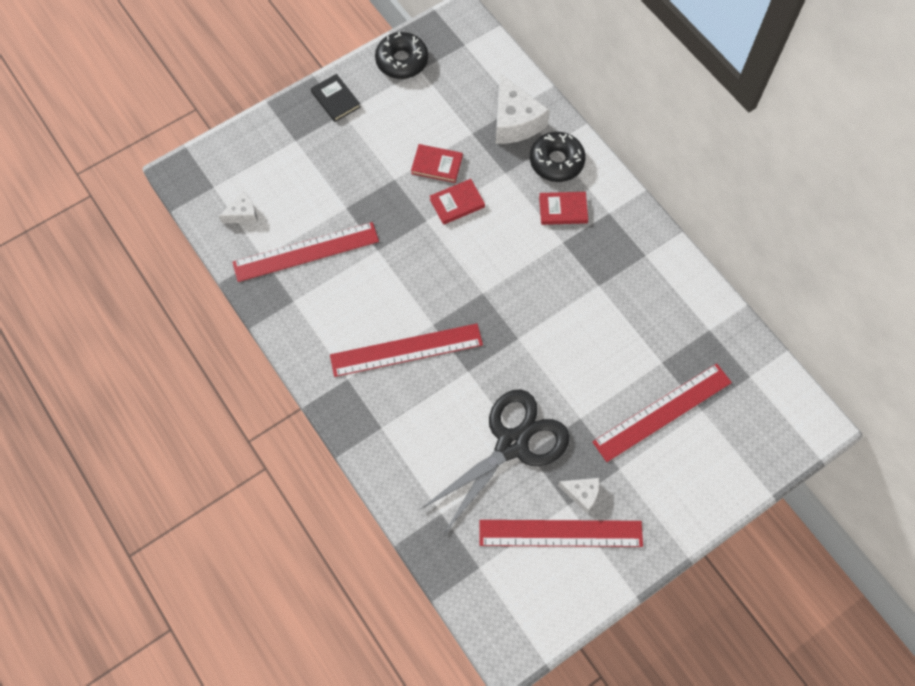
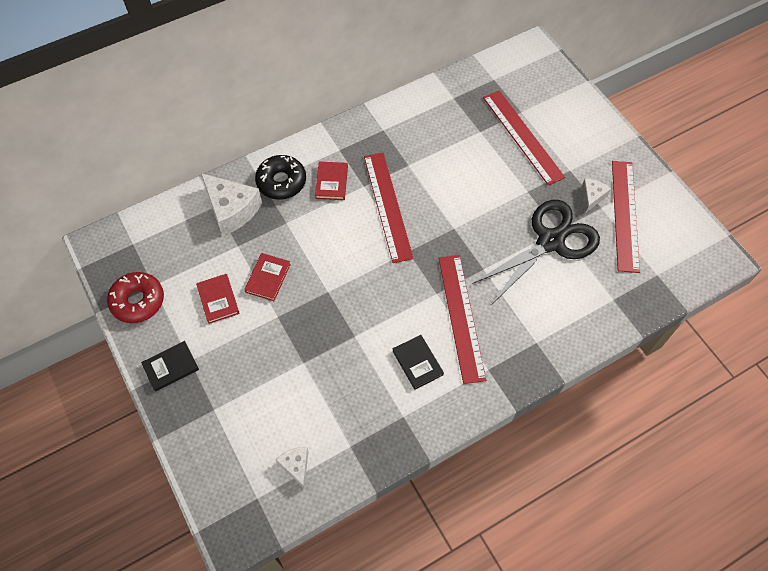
camera: 85 degrees left, 5 degrees down
red ruler [232,222,379,282] -> red ruler moved to [364,153,414,263]
black donut [375,32,428,79] -> red donut [107,272,164,323]
black scissors [421,390,569,532] -> black scissors turned 90 degrees clockwise [472,200,600,304]
red book [430,179,485,225] -> red book moved to [196,274,239,324]
white cheese [496,73,550,144] -> white cheese turned 60 degrees clockwise [201,173,262,236]
none -> black book [393,335,444,390]

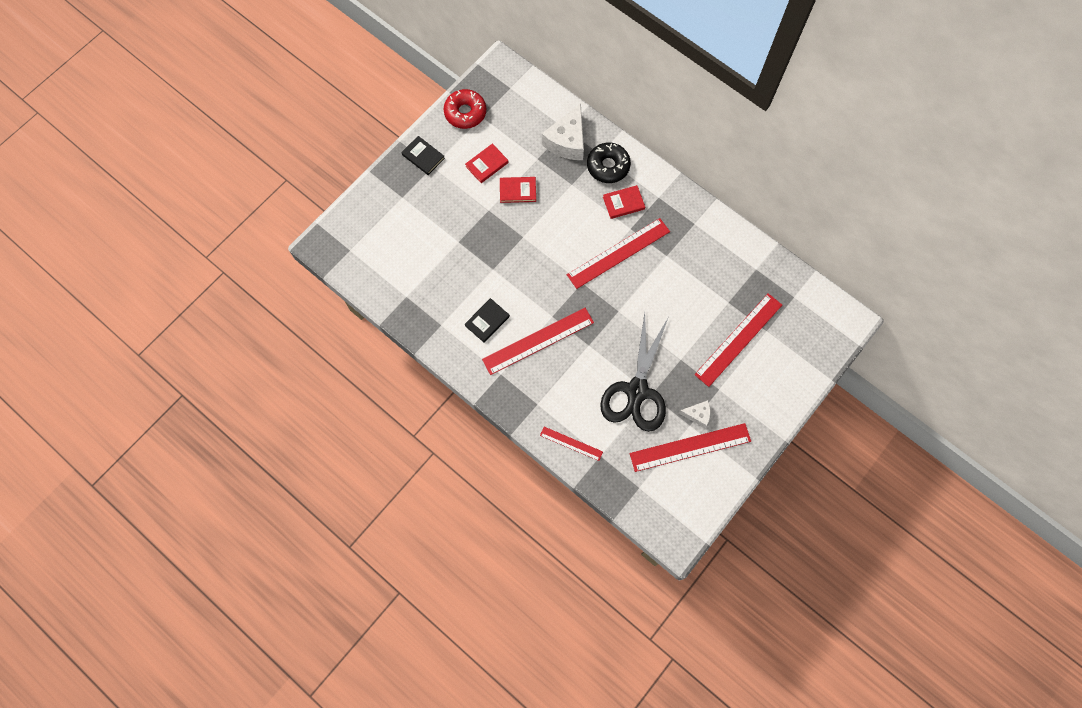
camera: 70 degrees right, 10 degrees up
white cheese [276,447,308,489] -> none
black scissors [472,200,600,304] -> black scissors turned 75 degrees clockwise [600,313,668,432]
none -> red ruler [540,427,603,461]

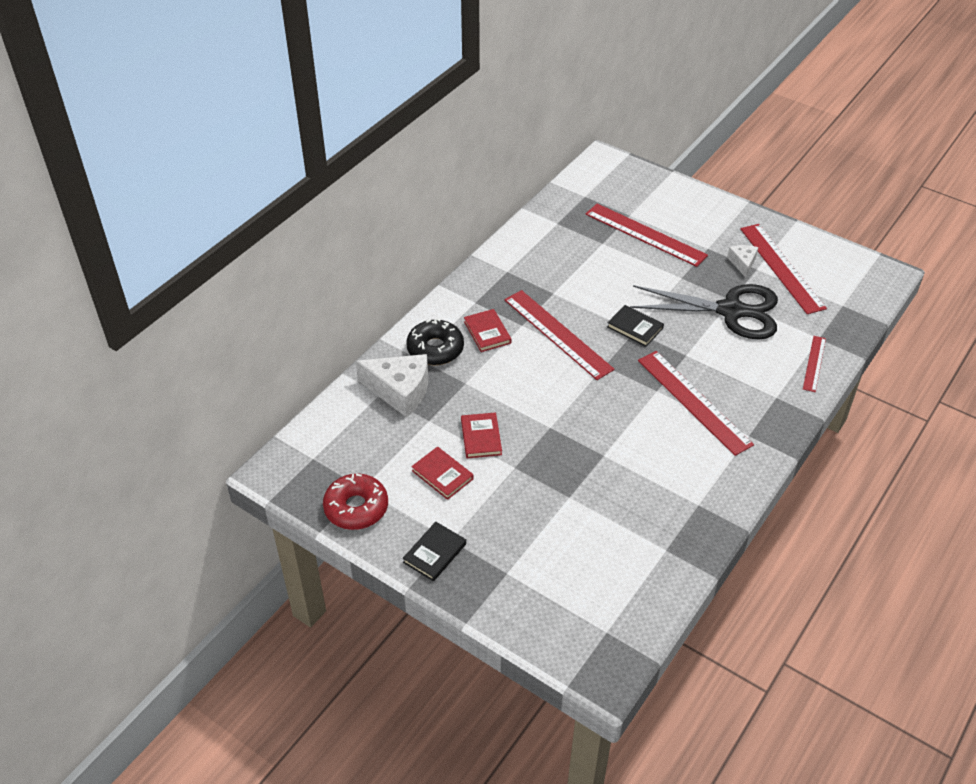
camera: 95 degrees left, 25 degrees down
black book [465,298,510,343] -> black book moved to [607,305,664,347]

